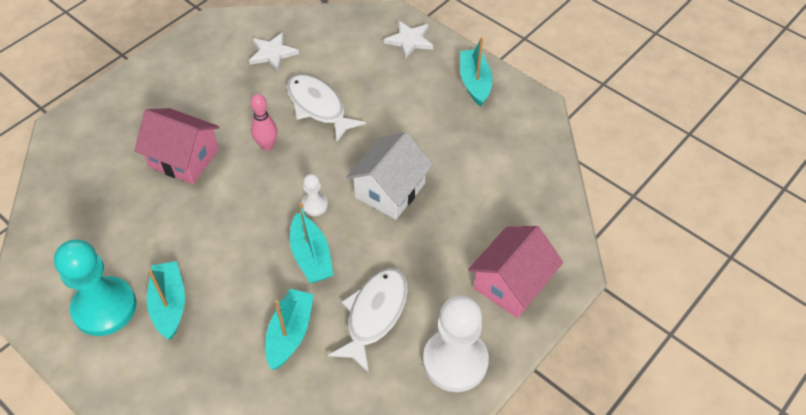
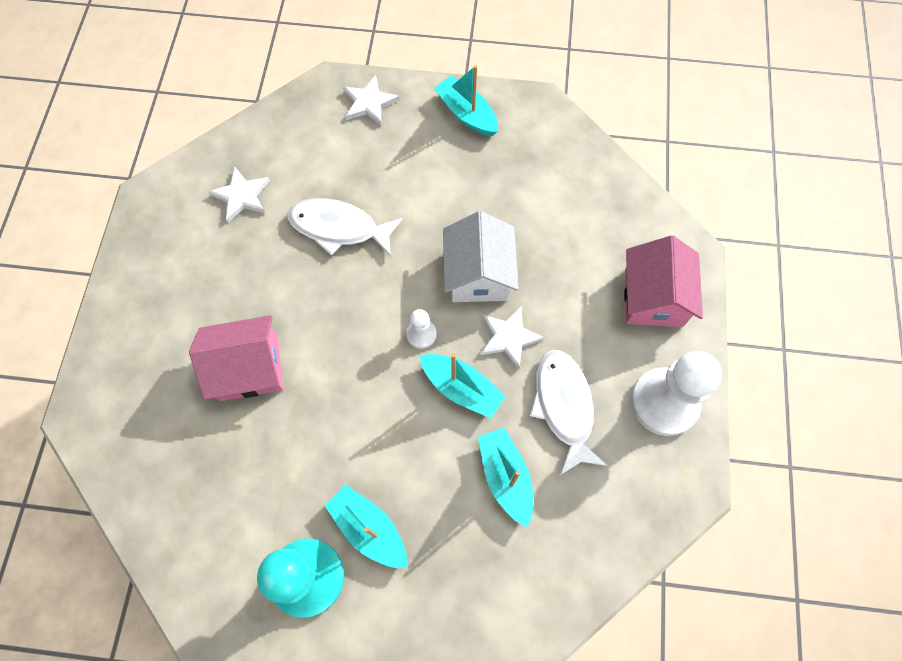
camera: 35 degrees left, 15 degrees up
pink bowling pin [251,94,277,151] -> none
none -> white star [480,305,545,369]

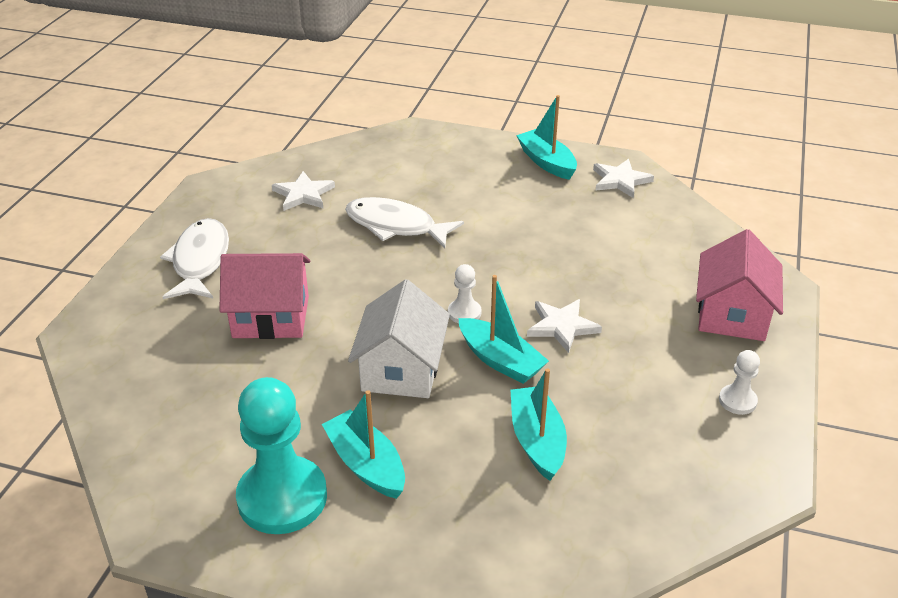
camera: 10 degrees right, 30 degrees down
white star [343,75,400,125] -> white star moved to [593,159,654,198]
white house [443,211,519,302] -> white house moved to [348,279,450,398]
white fish [530,350,608,475] -> white fish moved to [160,218,229,299]
white pawn [631,351,722,436] -> white pawn [719,350,760,415], size x0.46

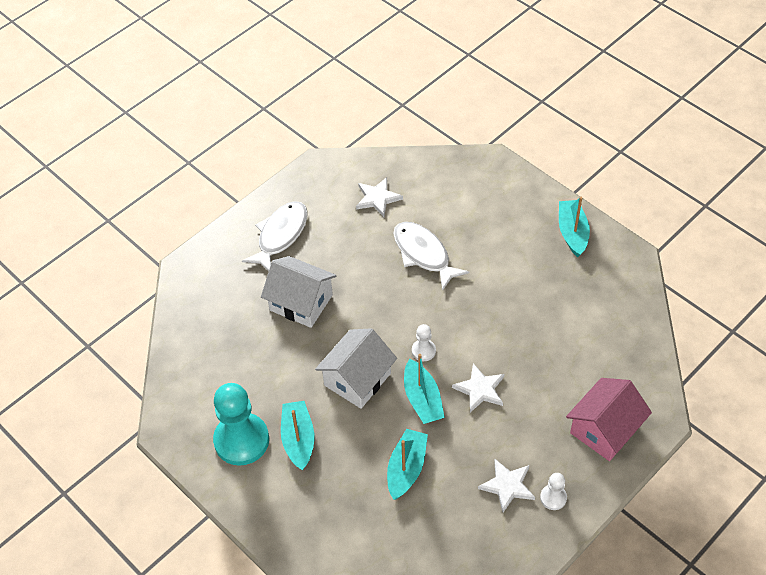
camera: 30 degrees right, 15 degrees up
pink house [219,253,310,339] -> white house [261,256,336,328]
white star [593,159,654,198] -> white star moved to [478,459,535,512]

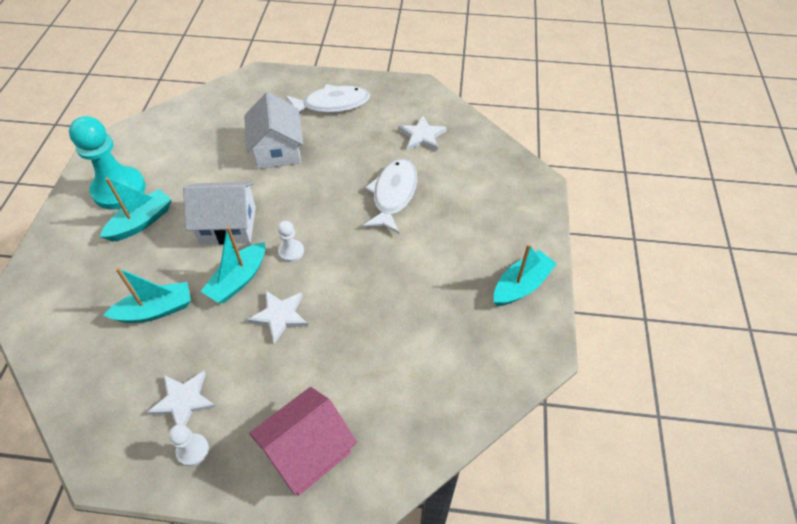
camera: 50 degrees right, 0 degrees up
pink house [566,378,652,461] -> pink house turned 45 degrees counterclockwise [249,387,357,495]

